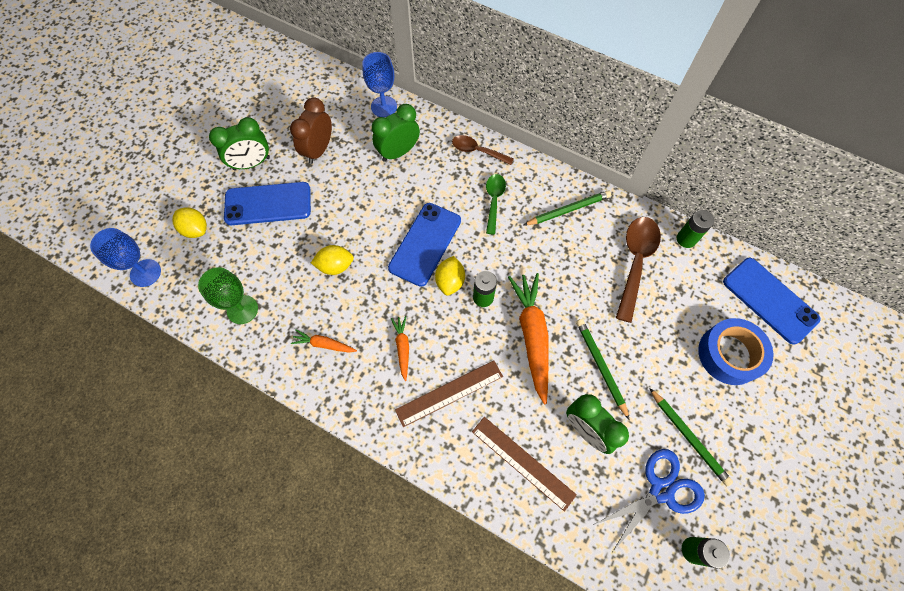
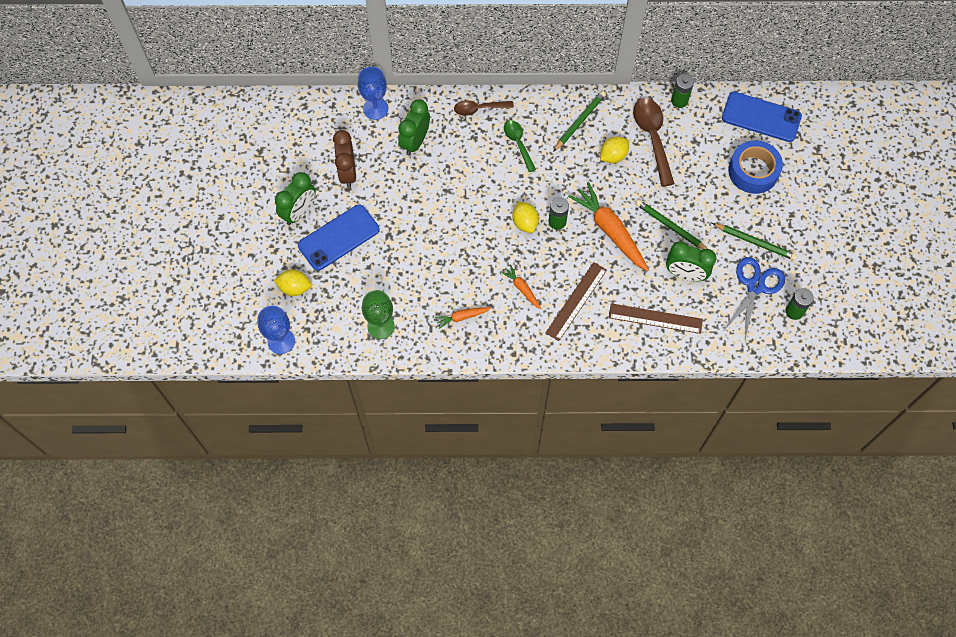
camera: 30 degrees left, 0 degrees up
yellow lemon [311,245,354,275] -> yellow lemon moved to [600,136,629,163]
blue phone [388,203,461,287] -> none

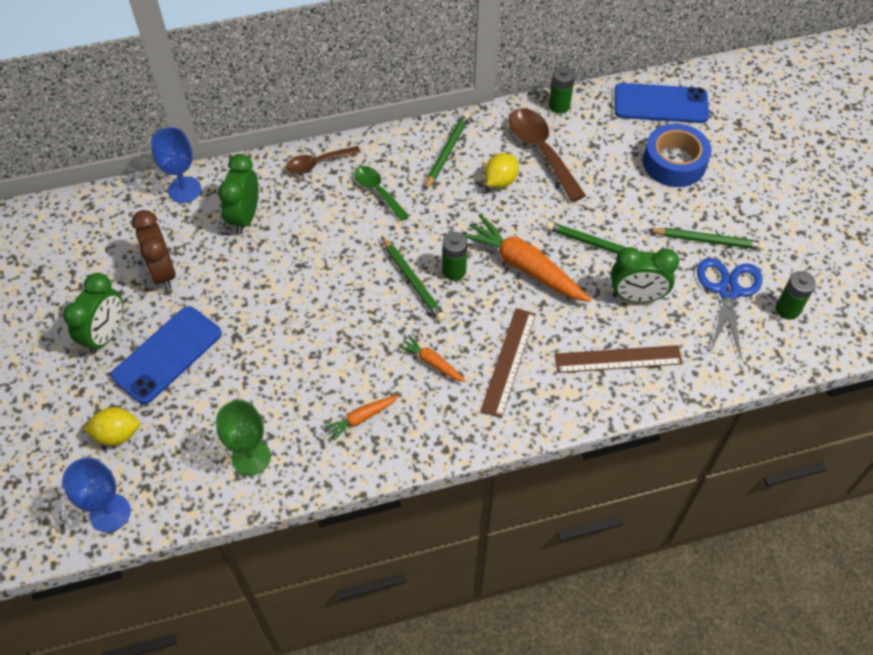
camera: 15 degrees left, 10 degrees down
yellow lemon [513,201,539,233] -> green pencil [381,236,446,322]

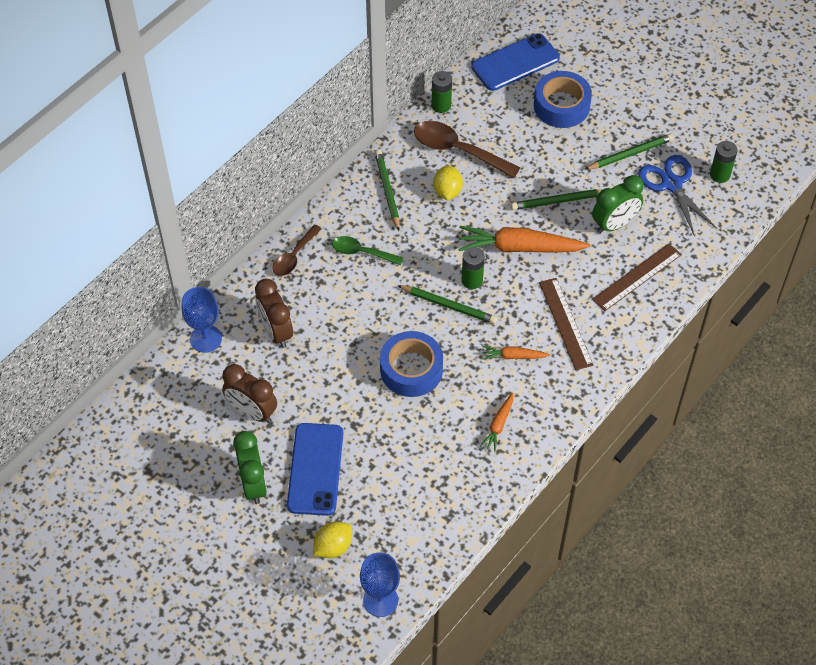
camera: 35 degrees left, 0 degrees up
green goblet [216,400,271,476] -> none
green clock [218,154,258,234] -> brown clock [255,278,293,348]
none -> blue tape [380,331,443,397]

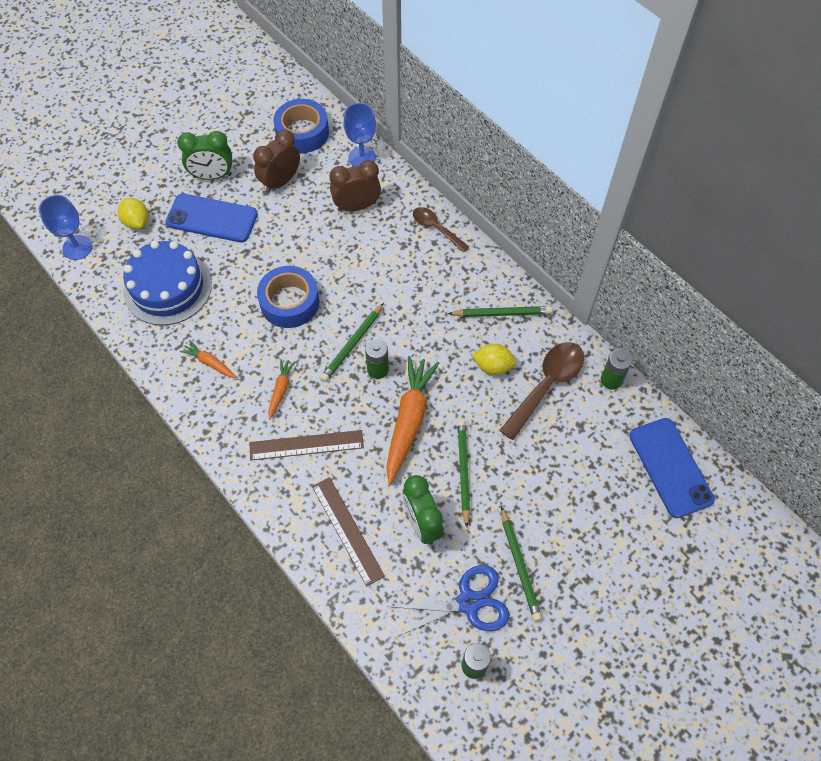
camera: 100 degrees right, 5 degrees up
green spoon [332,236,403,265] -> none
blue tape [534,71,592,128] -> blue tape moved to [273,99,329,153]
none -> blue cake [123,241,212,325]

